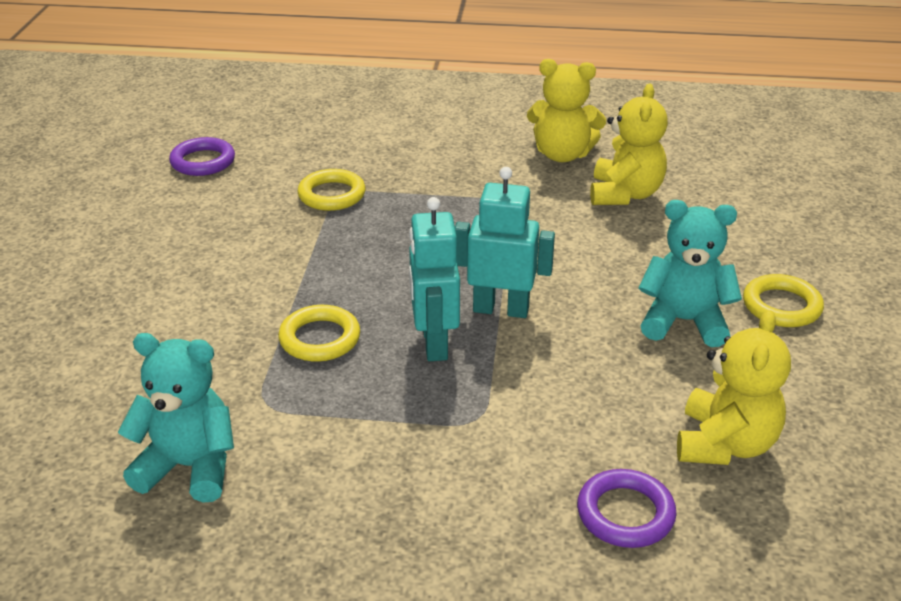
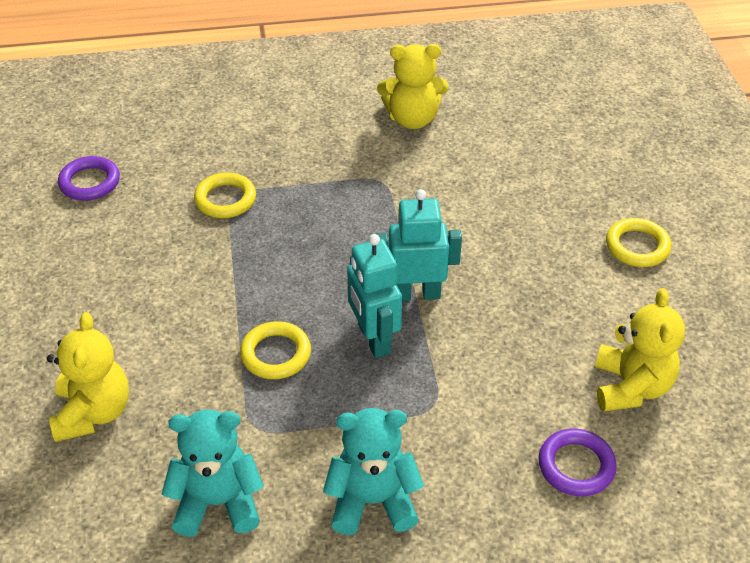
camera: 15 degrees left, 10 degrees up
yellow teddy bear [590,84,668,205] -> yellow teddy bear moved to [47,312,129,442]
turquoise teddy bear [638,200,742,347] -> turquoise teddy bear moved to [323,408,424,535]

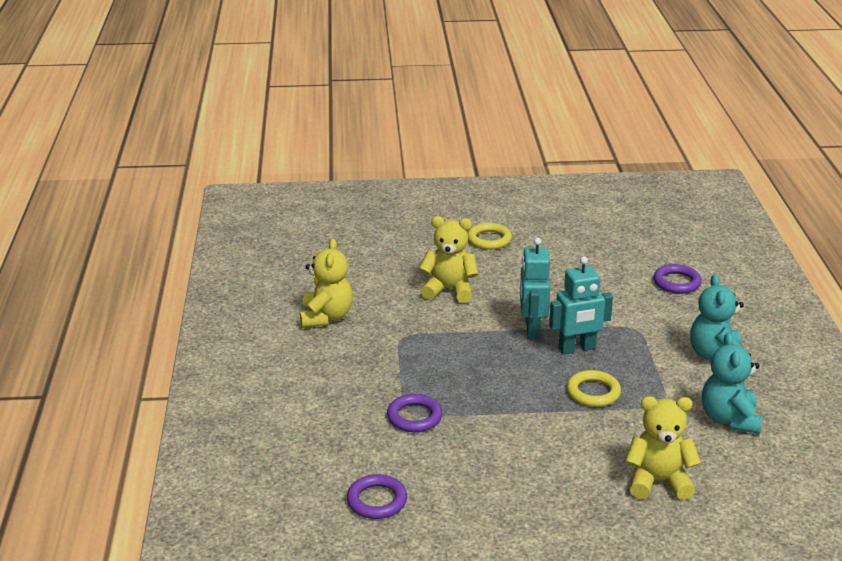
camera: 85 degrees left, 15 degrees down
yellow ring [194,173,256,218] -> purple ring [387,394,443,432]
yellow teddy bear [595,288,685,412] -> yellow teddy bear moved to [419,216,478,303]

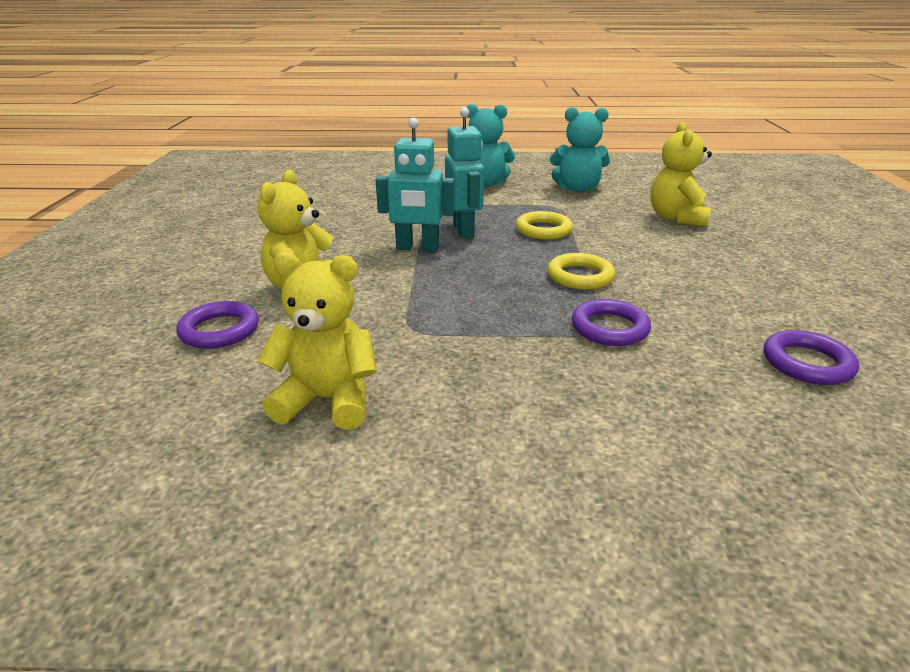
camera: 85 degrees left, 0 degrees up
yellow ring [468,223,512,250] -> yellow ring moved to [548,253,615,290]
purple ring [654,264,702,294] -> purple ring moved to [176,301,259,349]

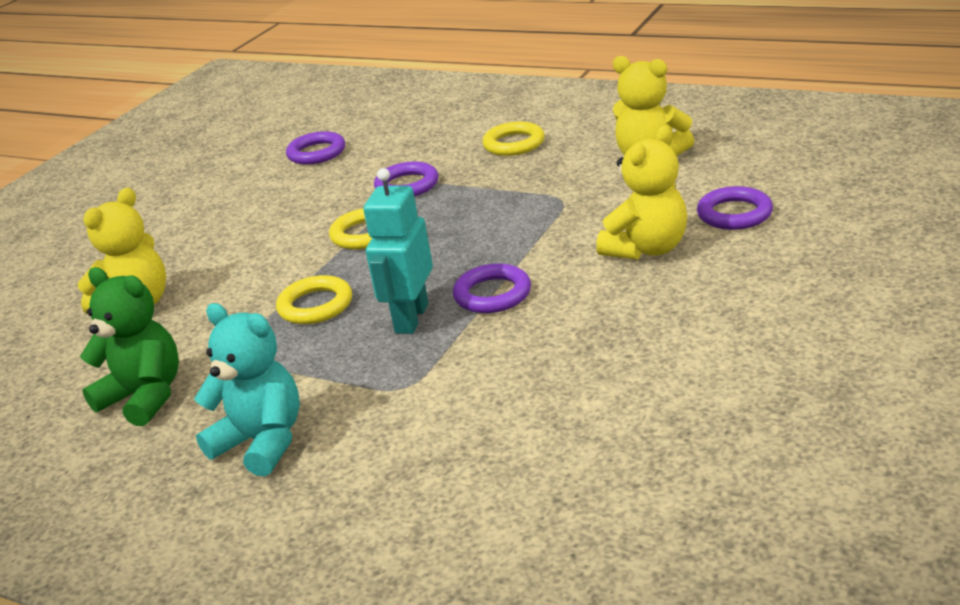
camera: 150 degrees left, 0 degrees up
turquoise robot [376,118,454,251] -> purple ring [453,263,531,313]
turquoise teddy bear [550,107,610,192] -> green teddy bear [80,267,179,426]
none -> yellow ring [482,122,545,156]

